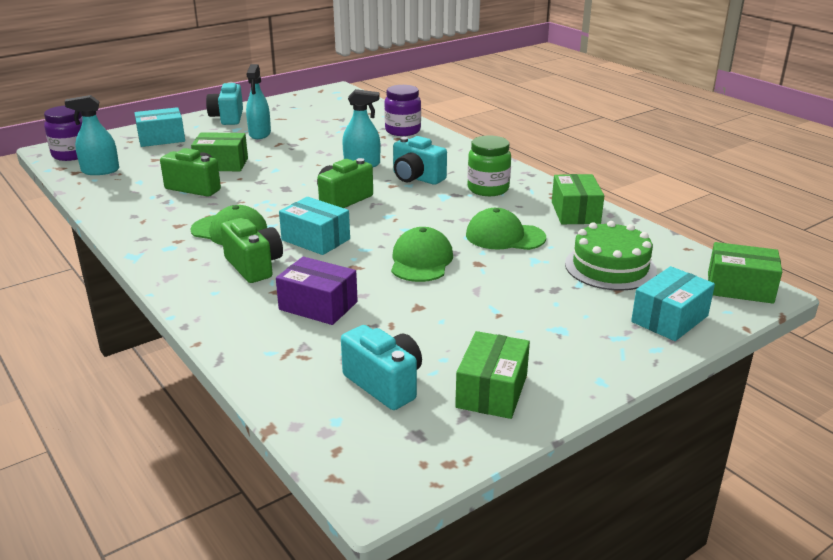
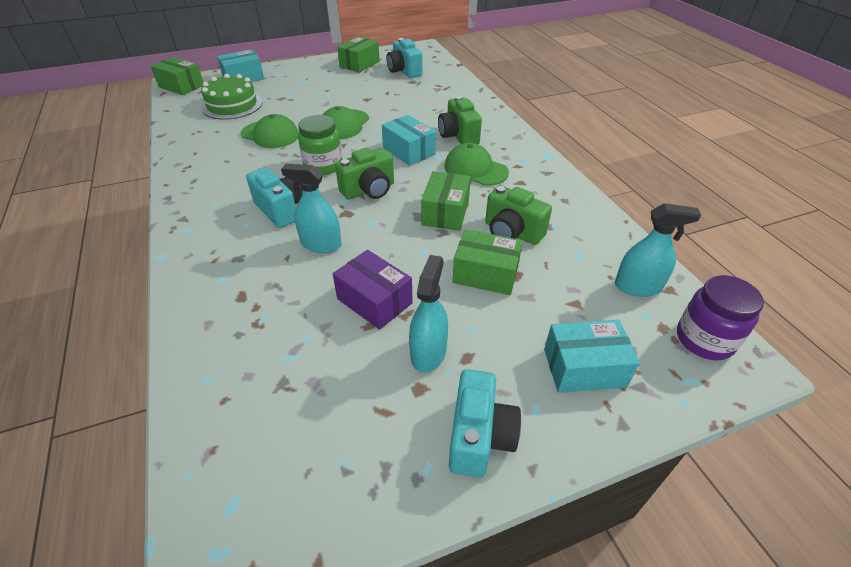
camera: 165 degrees left, 15 degrees up
purple box [276,257,358,325] -> purple box moved to [333,250,413,330]
purple jar [384,85,421,136] -> none
green jar [467,135,511,196] -> green jar moved to [298,115,343,175]
green box [552,174,604,224] -> green box moved to [421,171,471,231]

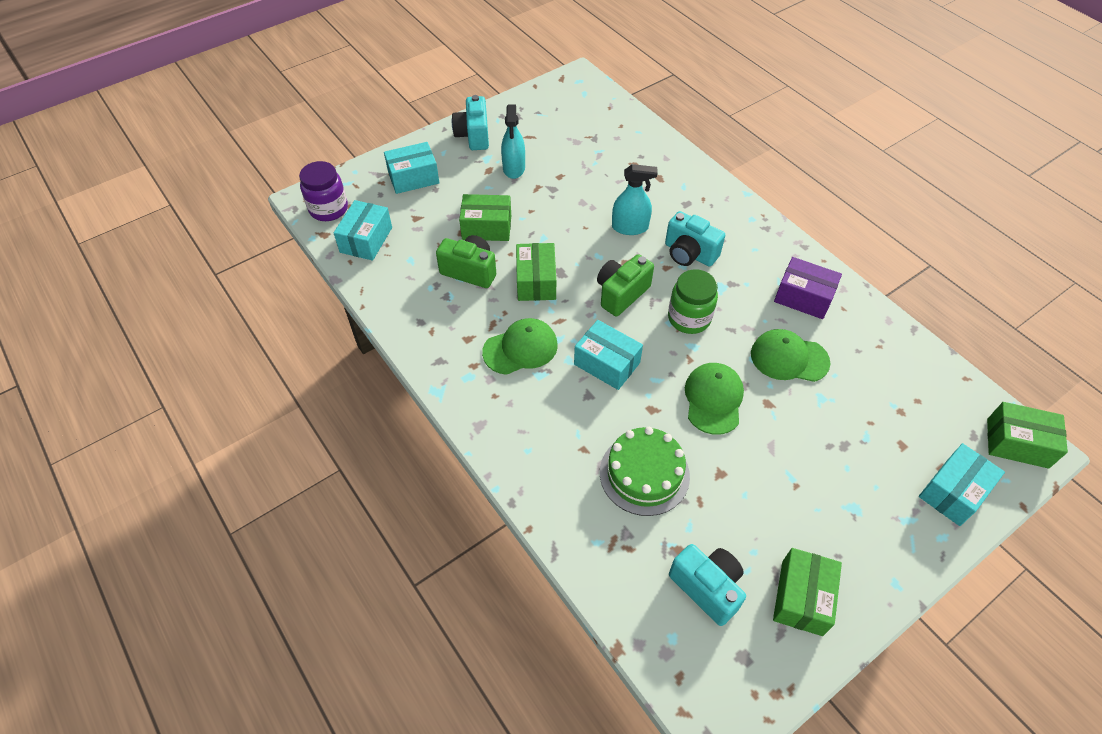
camera: 165 degrees right, 10 degrees up
green cake [201,74,262,120] -> green cake moved to [600,427,690,516]
purple box [333,250,413,330] -> purple box moved to [774,257,842,319]
green camera [438,96,482,144] -> none
green cap [444,143,509,186] -> green cap turned 45 degrees counterclockwise [482,318,558,375]
turquoise spray bottle [615,203,701,297] -> turquoise box [334,200,392,260]

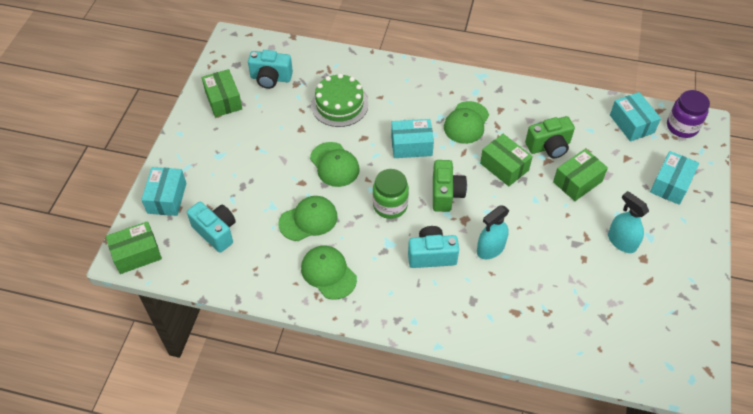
camera: 140 degrees right, 0 degrees up
turquoise camera [452,95,489,150] -> turquoise camera moved to [187,201,236,253]
purple box [774,257,842,319] -> green cap [301,245,357,299]

